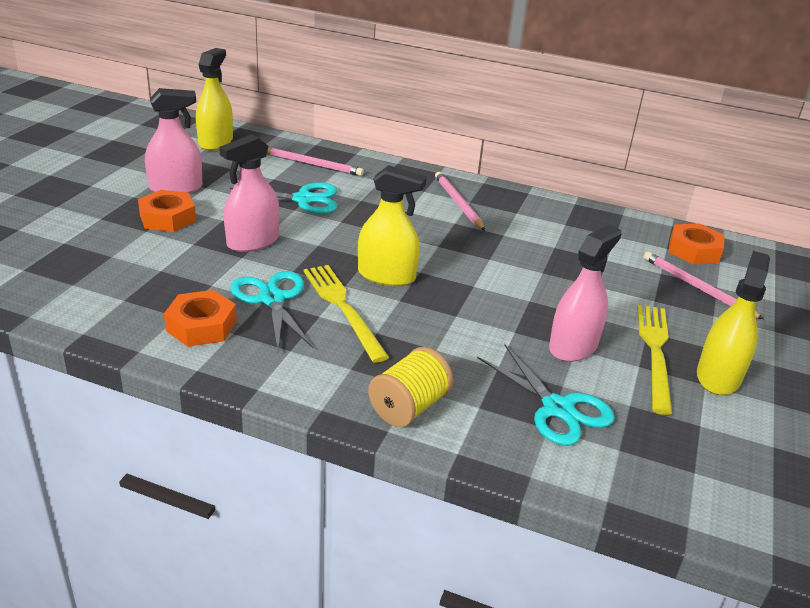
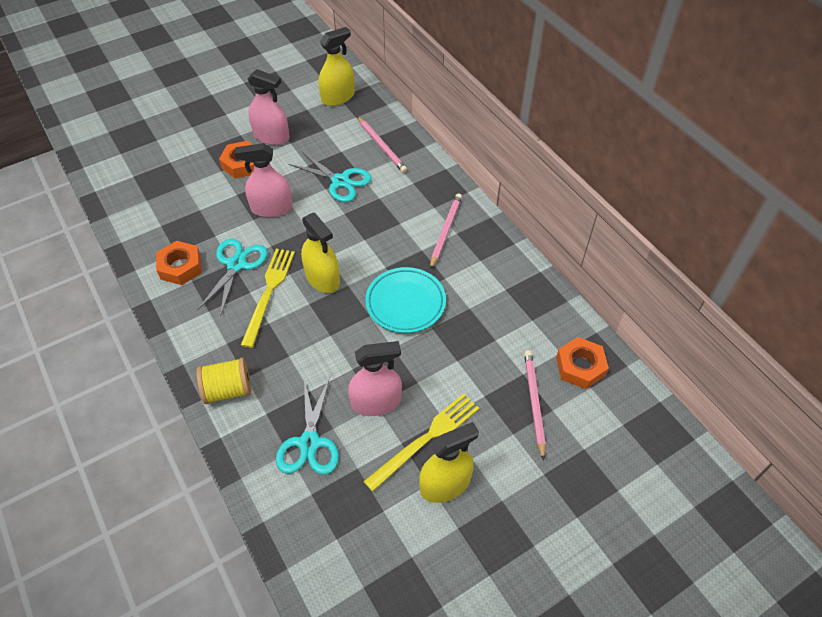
camera: 40 degrees right, 20 degrees up
none -> turquoise plate [365,267,446,333]

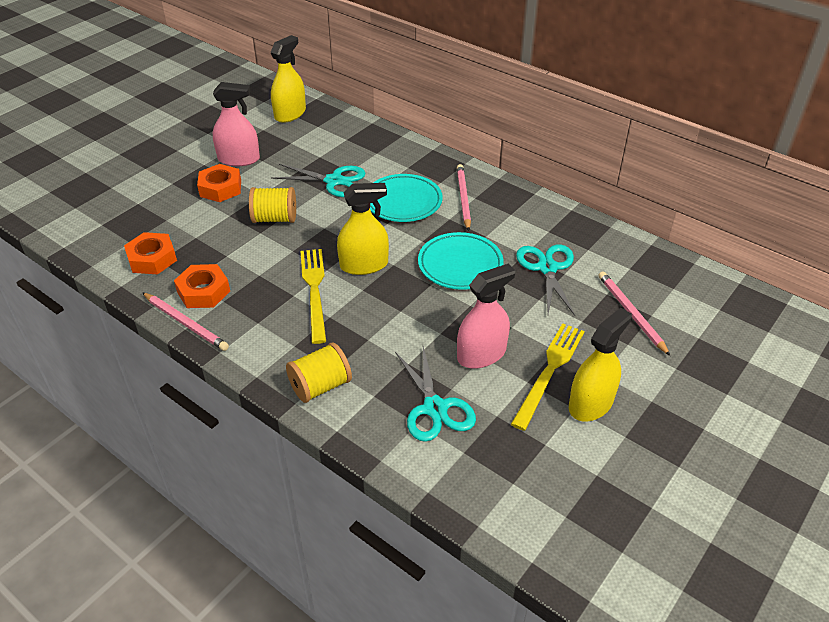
camera: 20 degrees left, 10 degrees down
turquoise scissors [197,238,268,317] -> turquoise scissors moved to [516,245,575,316]
pink spray bottle [235,143,293,217] -> yellow spool [249,187,296,223]
yellow spray bottle [301,212,340,293] -> yellow spray bottle turned 45 degrees counterclockwise [337,183,389,275]
pink pencil [357,116,407,173] -> pink pencil moved to [142,292,229,351]
orange nut [556,337,609,389] -> orange nut moved to [124,232,177,274]
none -> turquoise plate [370,174,443,222]

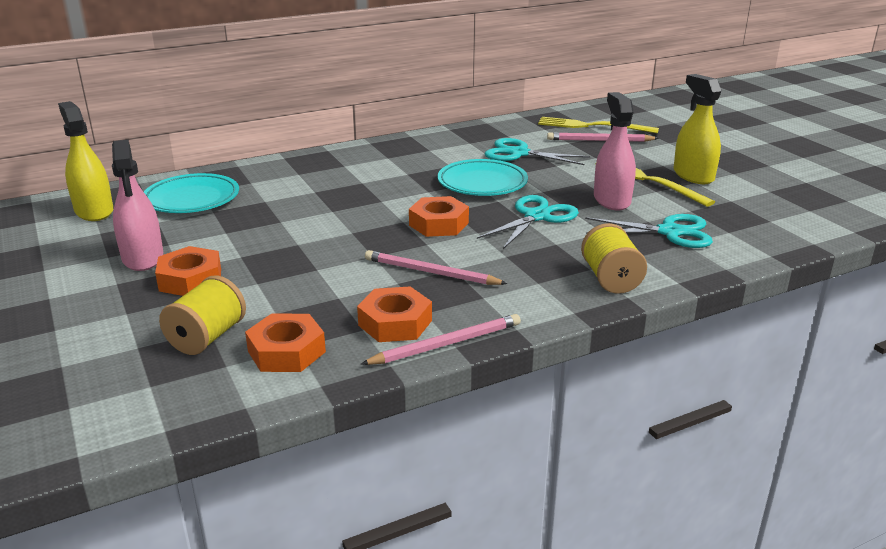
camera: 65 degrees left, 15 degrees down
pink spray bottle [213,82,260,166] -> pink spray bottle turned 135 degrees clockwise [112,140,163,271]
yellow spool [249,187,296,223] -> yellow spool moved to [159,275,246,355]
turquoise scissors [271,164,366,197] -> turquoise scissors moved to [477,195,579,249]
yellow fork [301,249,326,344] -> yellow fork moved to [538,117,659,134]
yellow spray bottle [337,183,389,275] -> orange nut [409,196,469,237]
turquoise plate [370,174,443,222] -> turquoise plate moved to [144,173,239,213]
pink pencil [457,164,471,231] -> pink pencil moved to [365,250,508,285]

